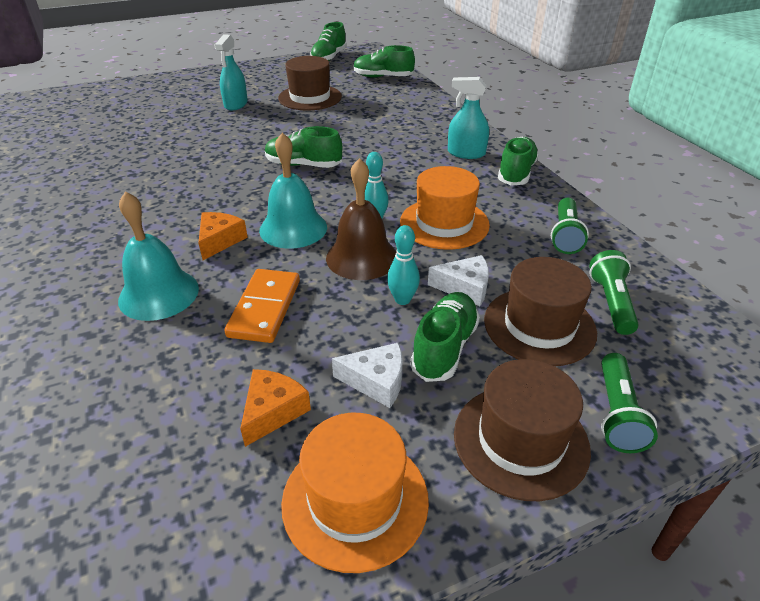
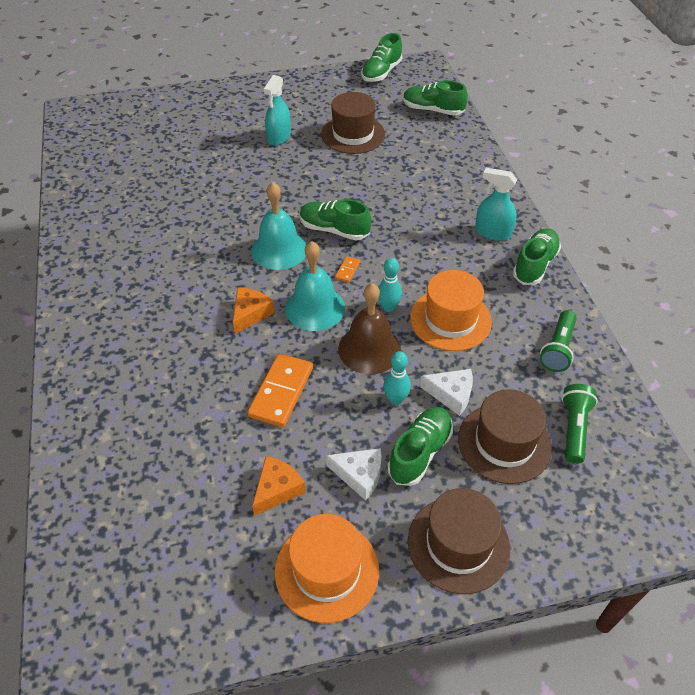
camera: 10 degrees right, 10 degrees up
turquoise bell [118,191,199,321] -> turquoise bell moved to [251,182,306,270]
green flashlight [601,353,658,453] -> none
none -> orange domino [335,256,360,283]

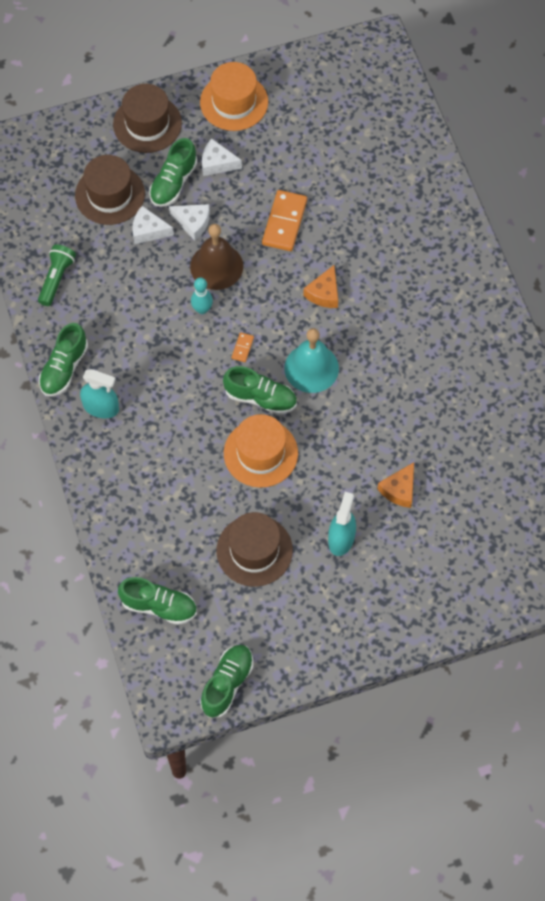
camera: 175 degrees right, 15 degrees up
orange cheese [252,456,306,516] -> orange cheese moved to [378,462,414,508]
turquoise bell [285,241,345,331] -> none
turquoise bowling pin [383,351,411,405] -> white cheese [169,204,210,241]
orange hat [410,270,492,351] -> orange hat moved to [224,414,298,488]
green flashlight [562,384,598,464] -> none

